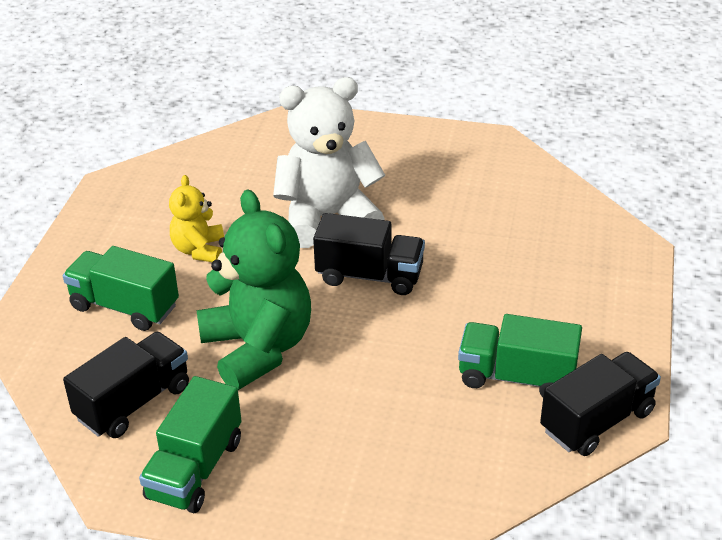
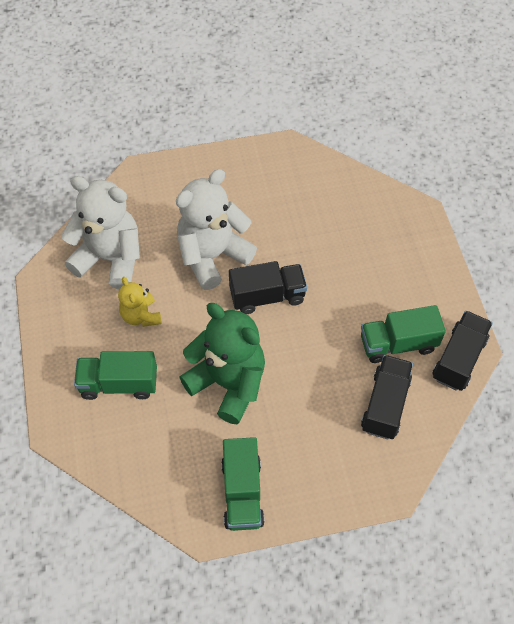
camera: 25 degrees left, 20 degrees up
black truck [63,332,189,438] -> black truck moved to [361,355,413,439]
none -> white teddy bear [61,176,140,289]

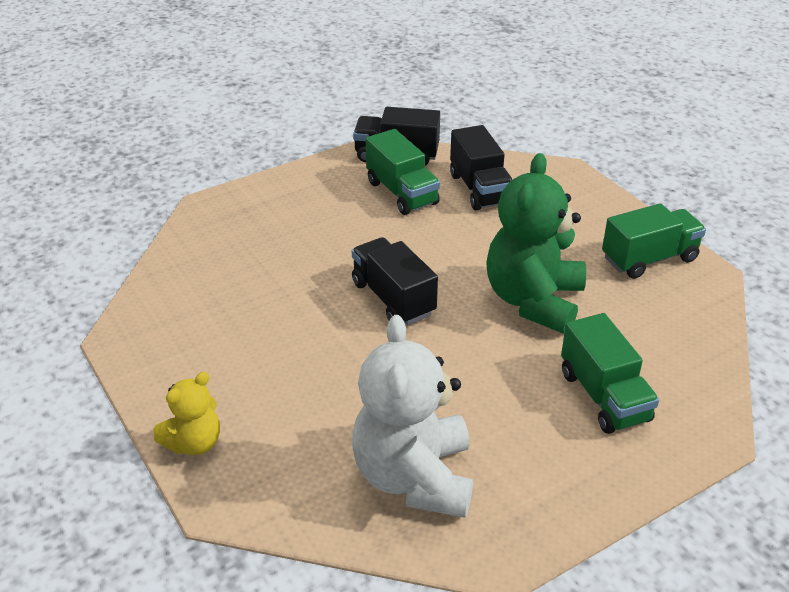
camera: 110 degrees left, 20 degrees down
yellow teddy bear [118,277,161,327] -> yellow teddy bear moved to [153,372,220,455]
white teddy bear [176,169,257,290] -> none
black truck [361,355,413,439] -> black truck turned 105 degrees counterclockwise [450,125,512,211]

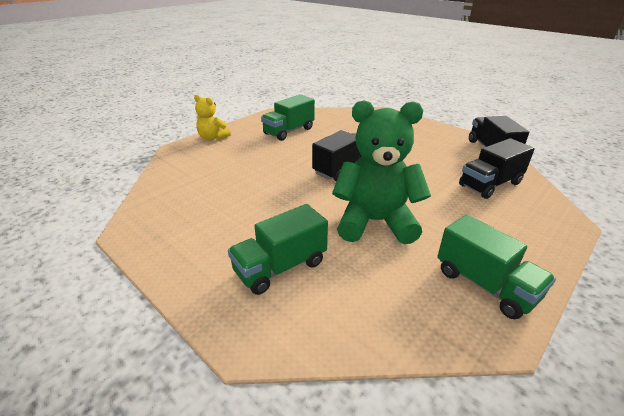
camera: 75 degrees right, 5 degrees down
white teddy bear [352,315,473,518] -> none
green truck [366,129,440,215] -> green truck moved to [261,94,315,141]

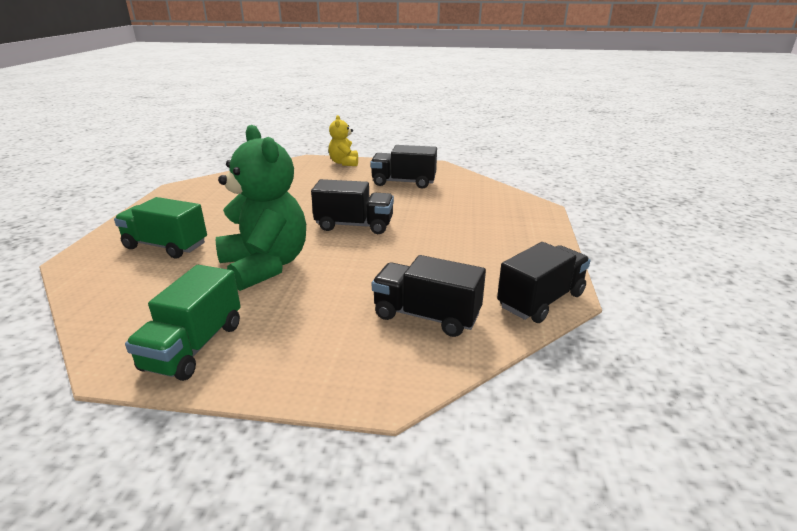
camera: 55 degrees right, 5 degrees down
green truck [261,94,315,141] -> black truck [370,145,437,189]

